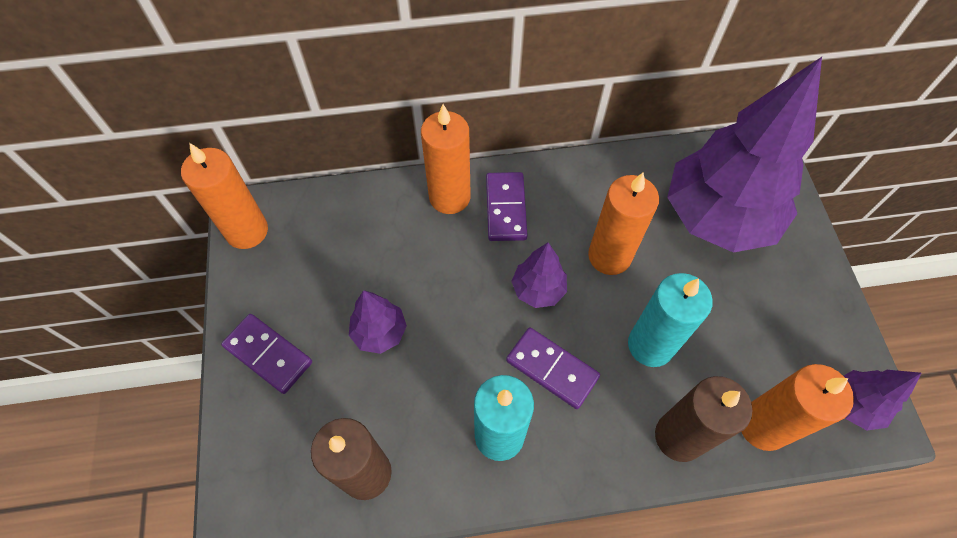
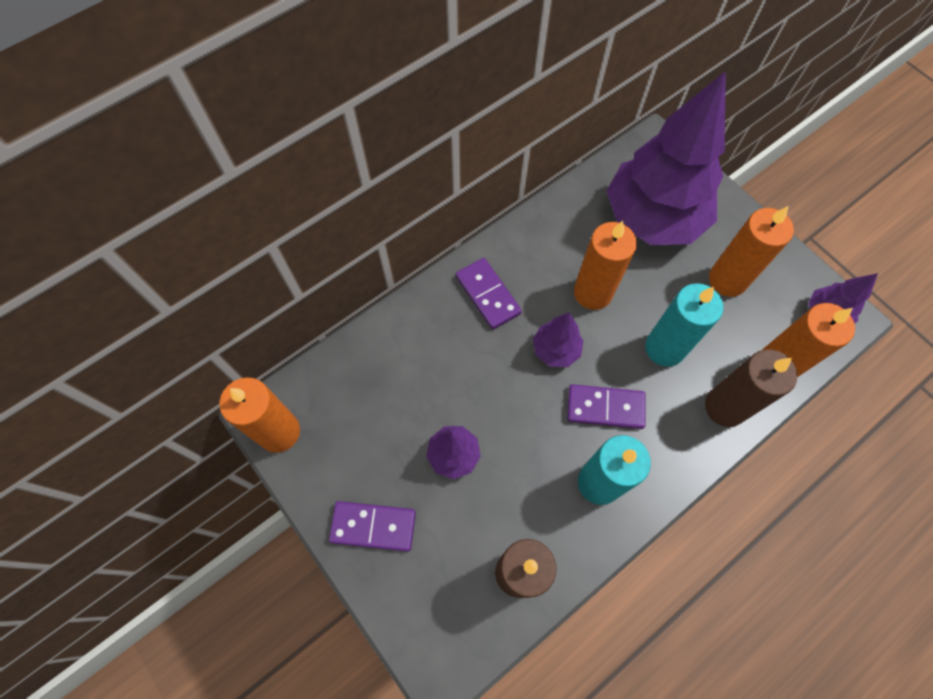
camera: 30 degrees left, 5 degrees up
orange candle [421,104,471,214] -> orange candle moved to [709,206,794,297]

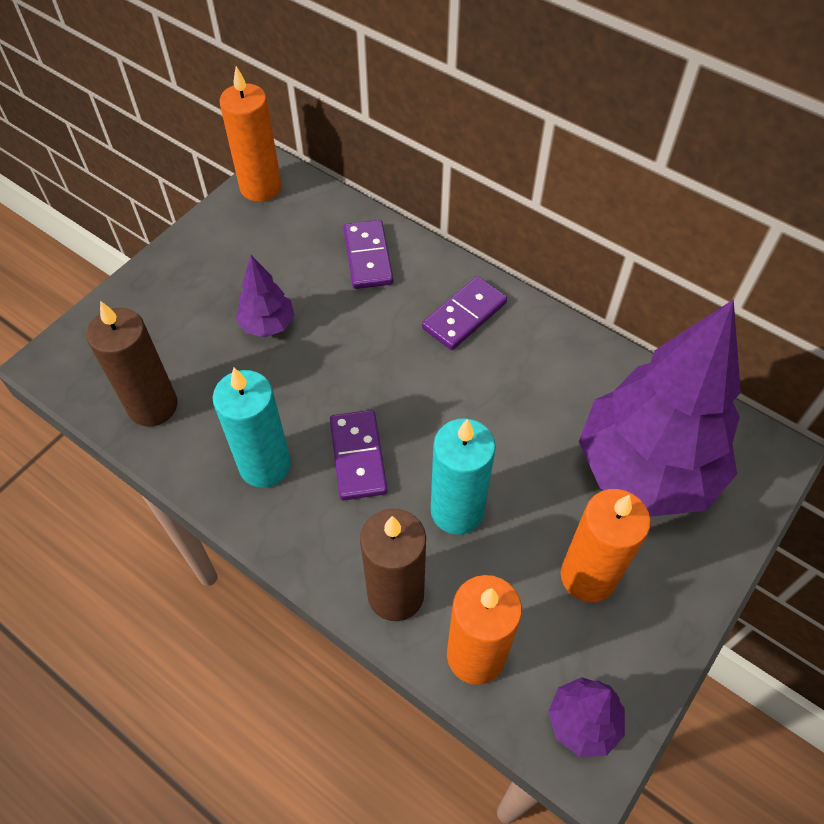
camera: 75 degrees right, 10 degrees down
purple domino [329,501,416,552] -> purple domino moved to [343,220,393,289]
purple tree [533,312,583,367] -> none
orange candle [574,221,637,310] -> none

